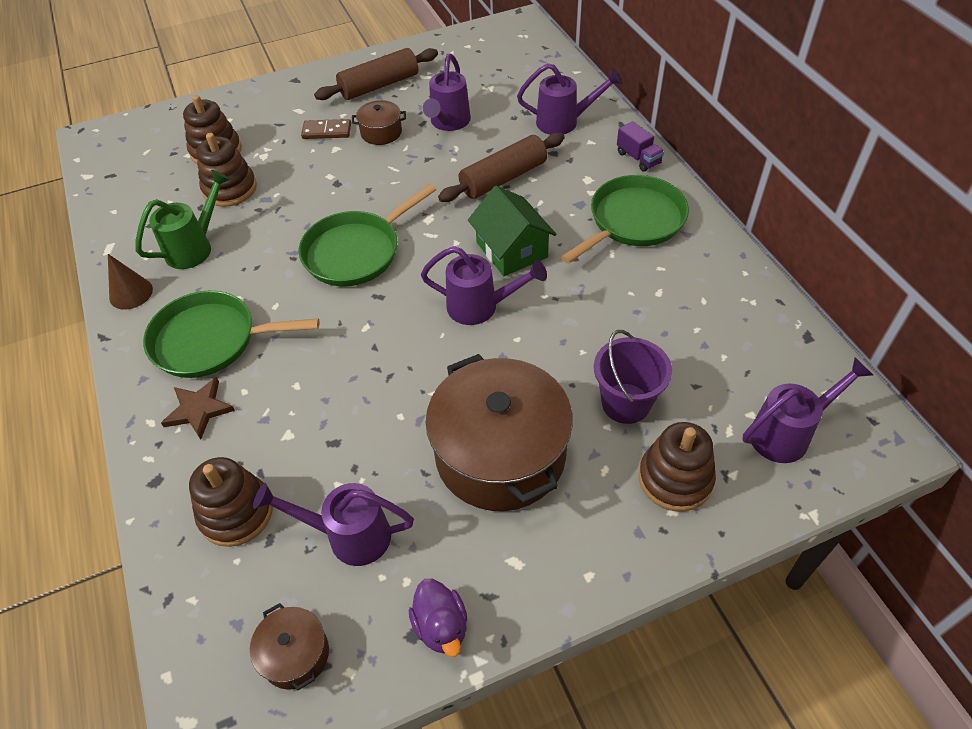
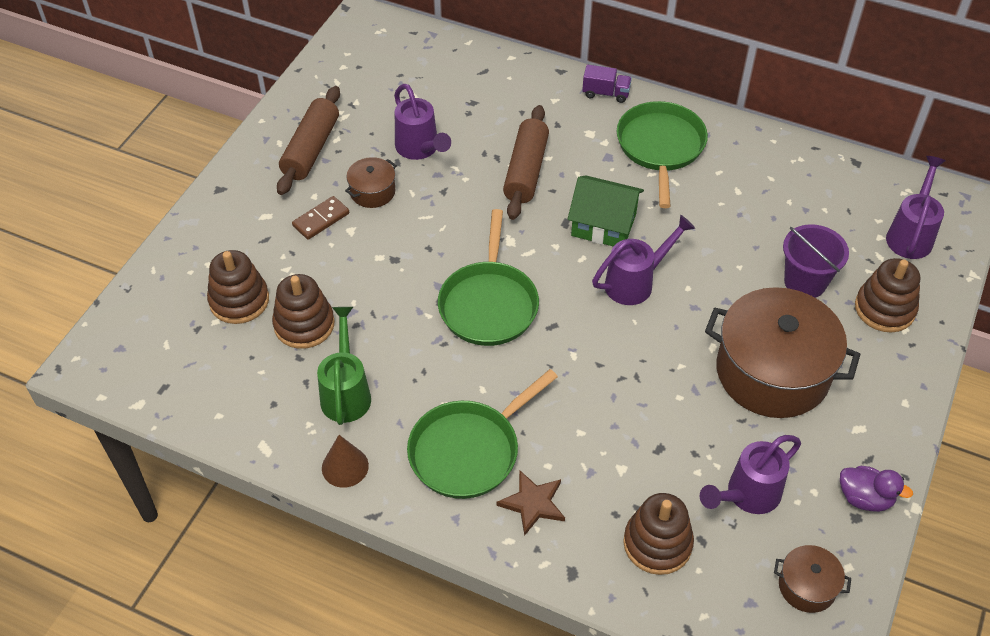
camera: 45 degrees left, 0 degrees up
purple watering can [517,63,622,135] -> none

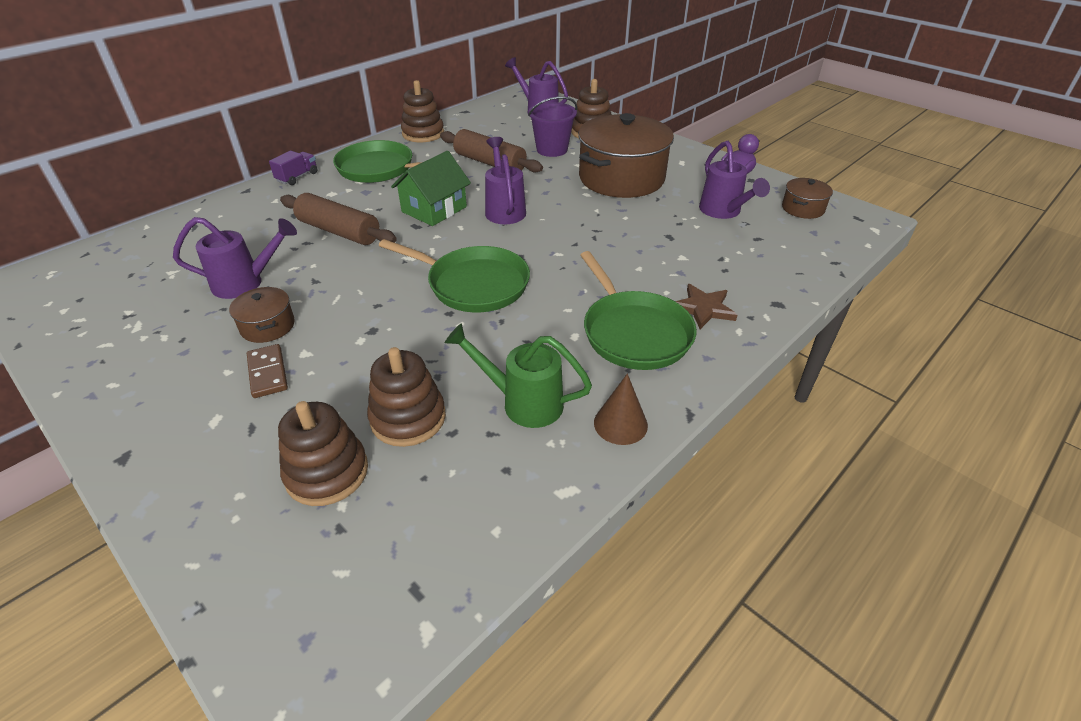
camera: 70 degrees left, 10 degrees down
brown rolling pin [277,86,340,195] -> brown rolling pin moved to [440,129,543,173]
brown stacking toy [623,493,694,575] -> brown stacking toy moved to [401,80,444,142]

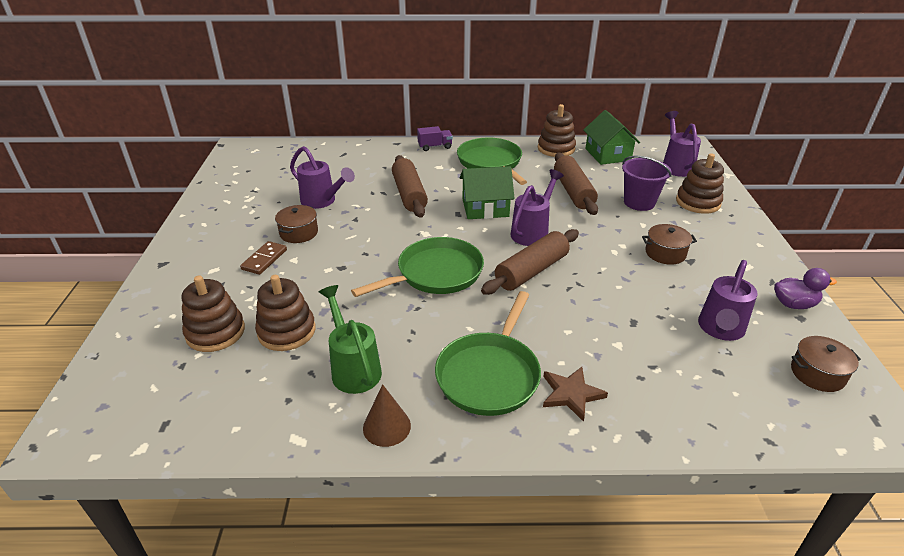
camera: 45 degrees right, 5 degrees down
green pan [379,239,530,312] -> green pan turned 105 degrees counterclockwise [351,237,484,297]
brown pot [578,113,674,198] -> brown pot [642,224,697,265], size x0.45
none -> brown rolling pin [481,229,579,295]
none -> green house [583,110,640,165]

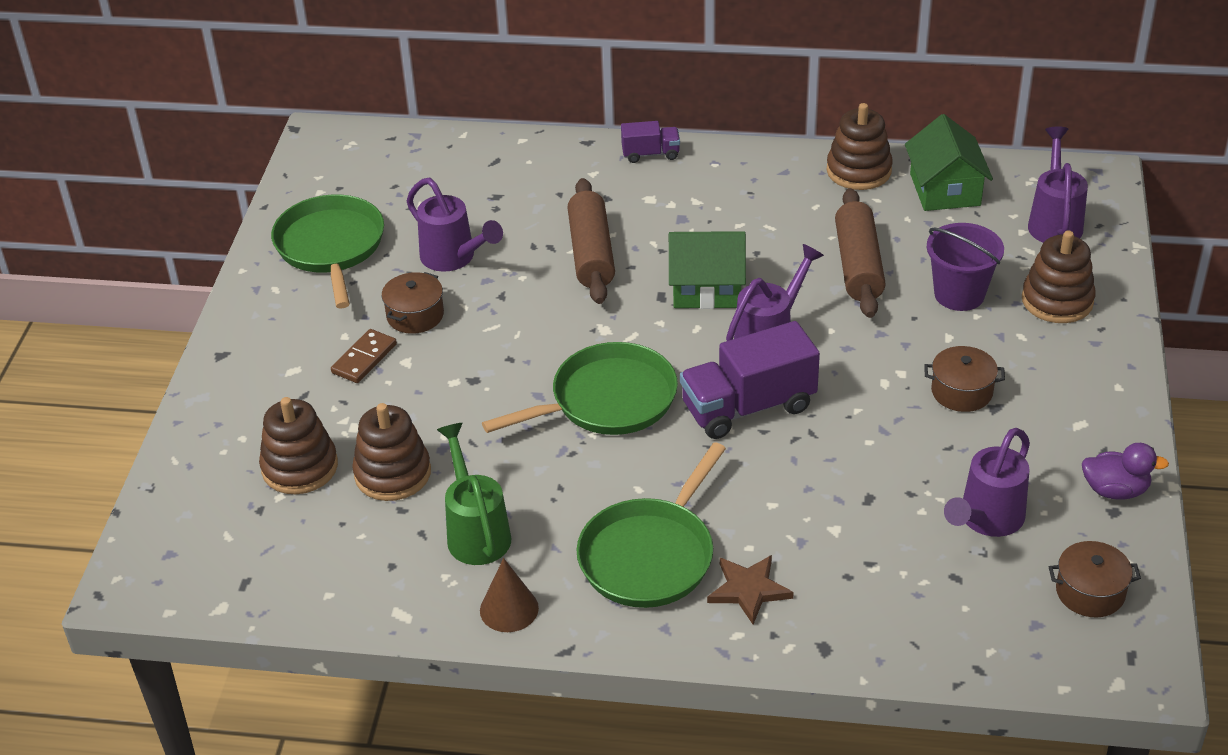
camera: 10 degrees right, 5 degrees up
green pan [457,137,527,185] -> green pan moved to [271,194,384,309]
brown rolling pin [481,229,579,295] -> purple truck [680,321,820,439]

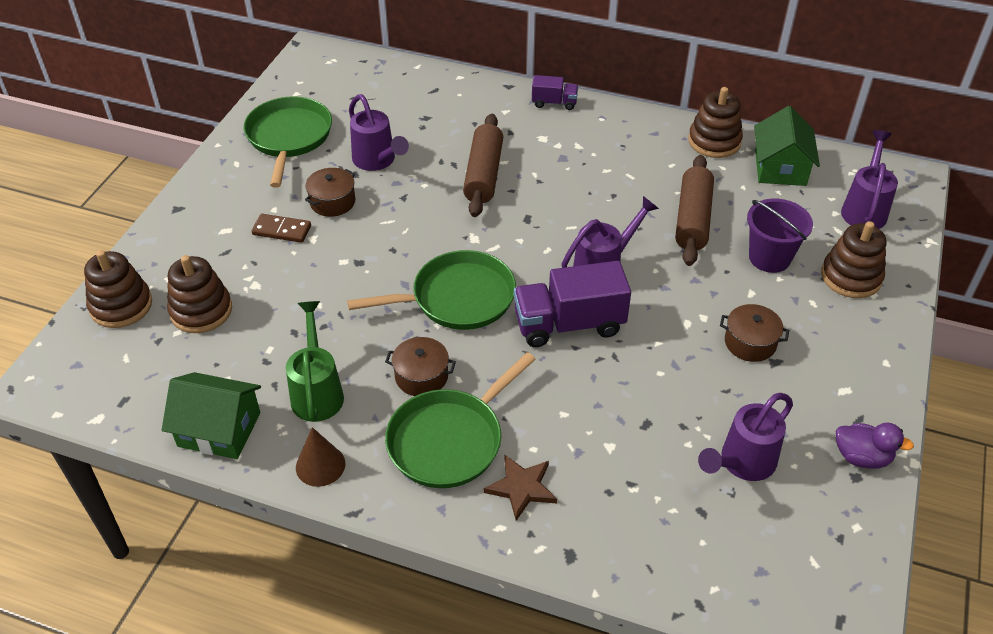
camera: 10 degrees right, 5 degrees up
brown domino [331,329,397,383] -> brown domino turned 60 degrees clockwise [252,214,311,243]
brown stacking toy [352,403,431,501] -> brown stacking toy moved to [84,250,152,328]
green house [669,231,746,309] -> green house moved to [162,372,261,459]
brown pot [1049,541,1141,617] -> brown pot moved to [385,337,456,396]

